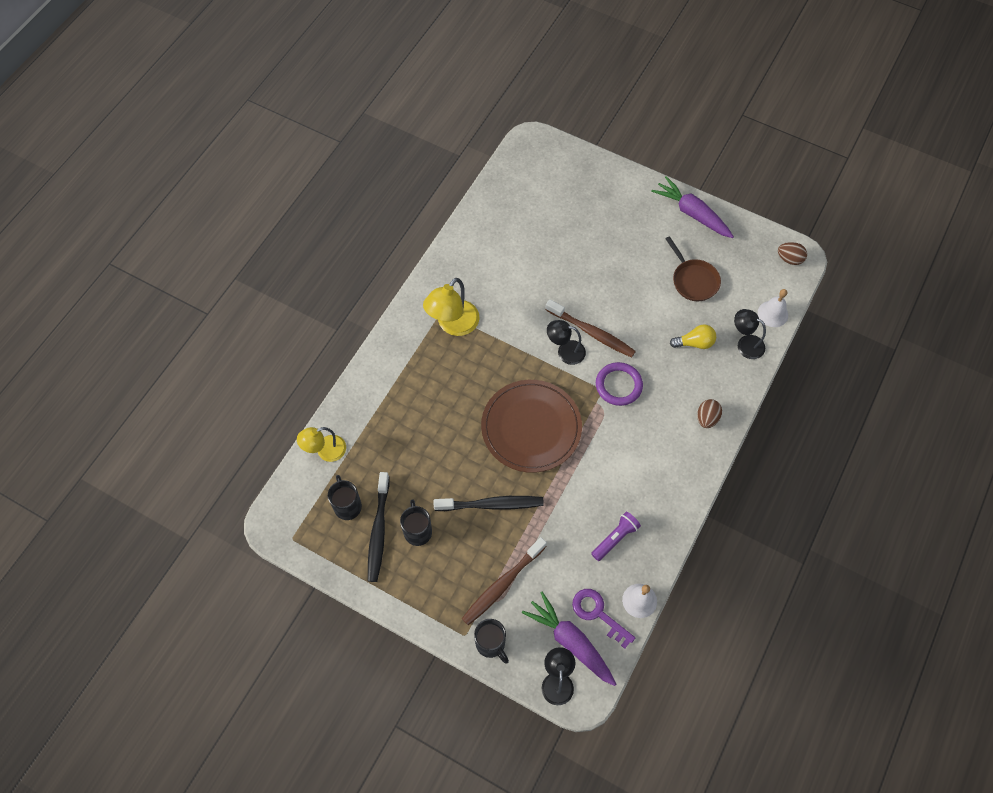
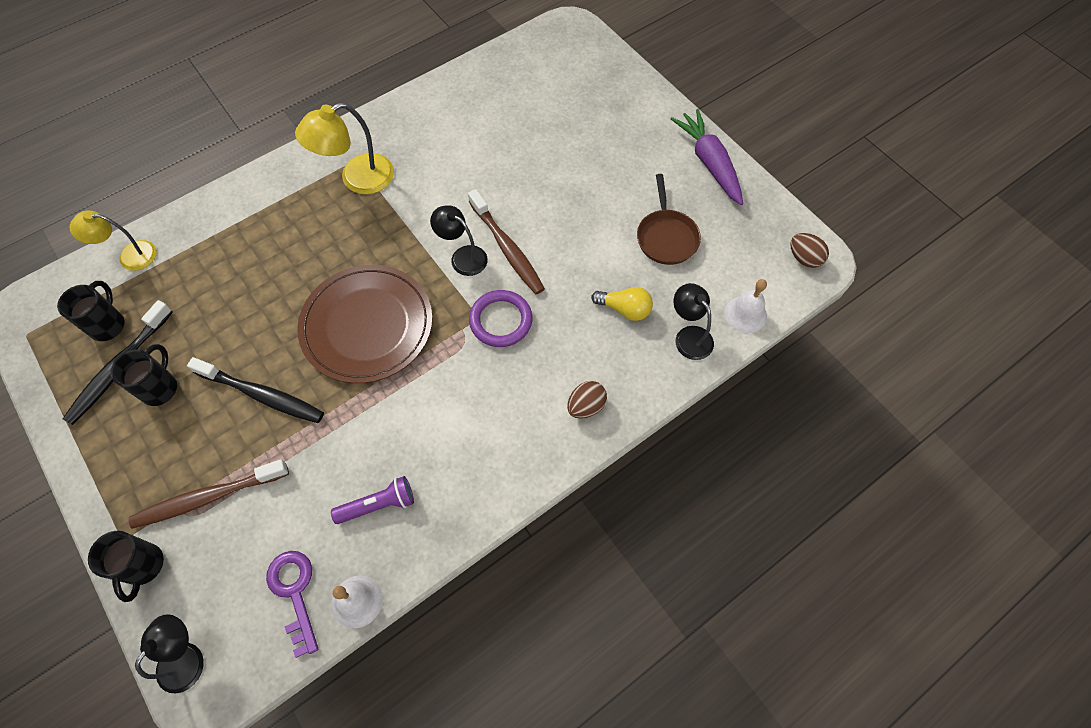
camera: 25 degrees right, 0 degrees up
purple carrot [522,592,617,686] -> none

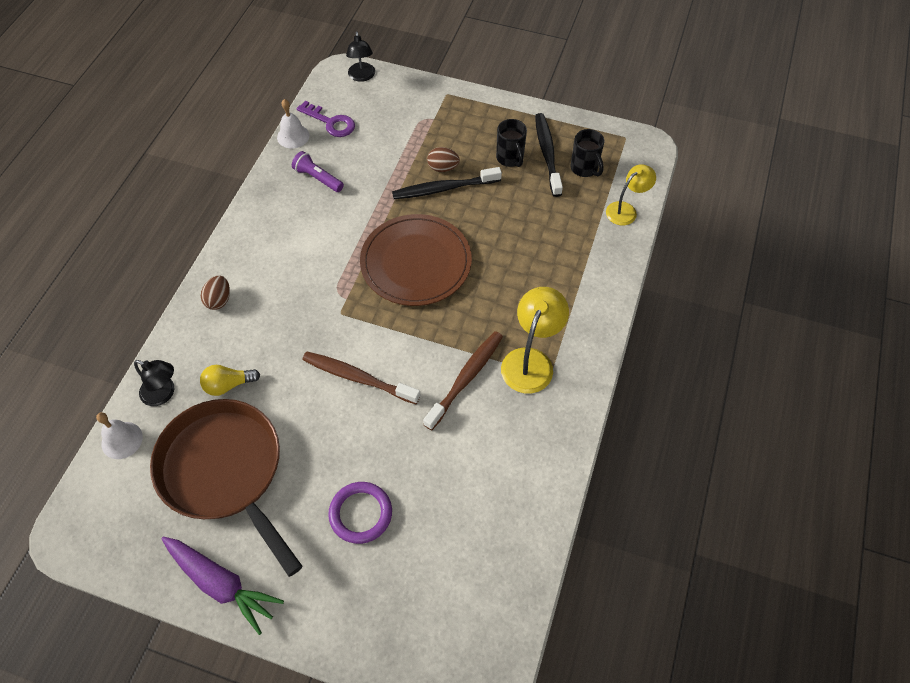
camera: 145 degrees right, 5 degrees down
black mug [88,531,164,602] -> none
brown toothbrush [128,459,289,529] -> brown toothbrush moved to [423,331,503,430]
purple flashlight [331,476,414,524] -> purple flashlight turned 90 degrees clockwise [292,151,344,192]
black lamp [430,205,488,276] -> none
purple ring [469,290,533,347] -> purple ring moved to [328,482,392,544]
brown pan [637,174,701,265] -> brown pan [150,399,303,577], size x1.95
brown egg [790,233,829,268] -> brown egg moved to [427,147,460,172]

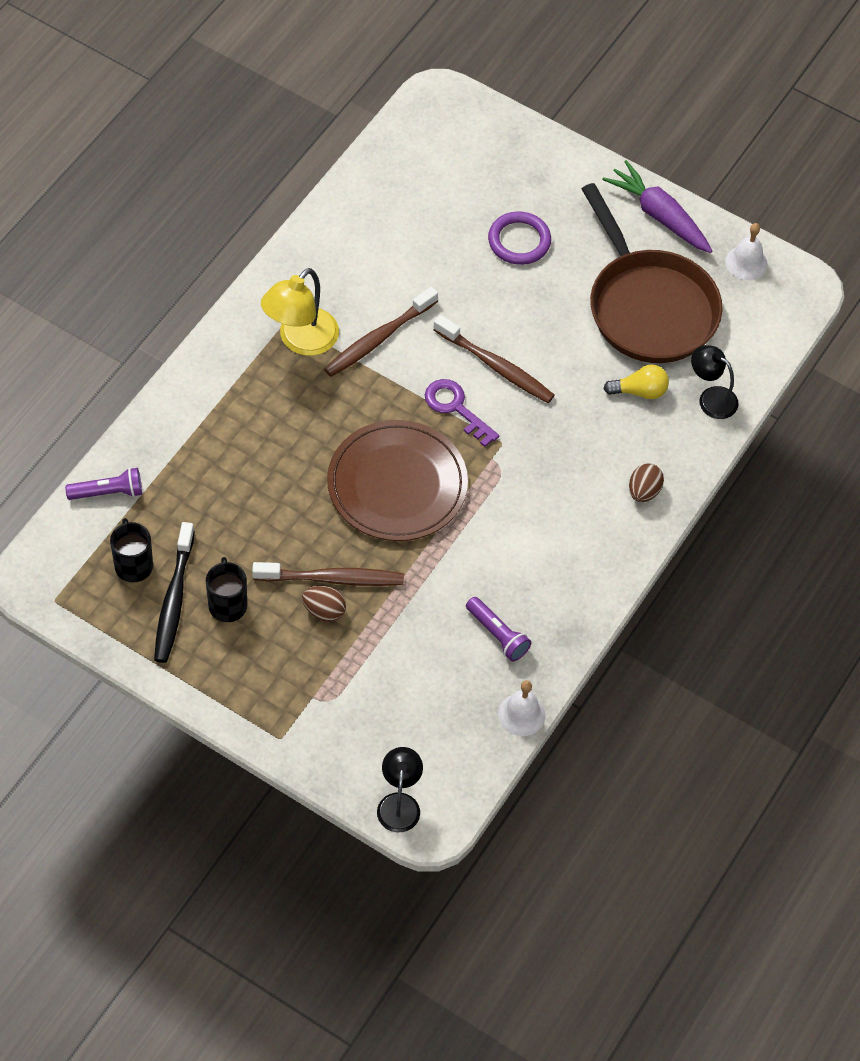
camera: 170 degrees left, 0 degrees up
white bell [96,412,143,459] -> white bell moved to [725,223,768,280]
purple key [296,101,355,137] -> purple key moved to [425,379,499,447]
black toothbrush [392,167,502,199] -> brown toothbrush [252,562,404,586]
yellow lamp [606,164,656,225] -> purple flashlight [65,468,142,500]

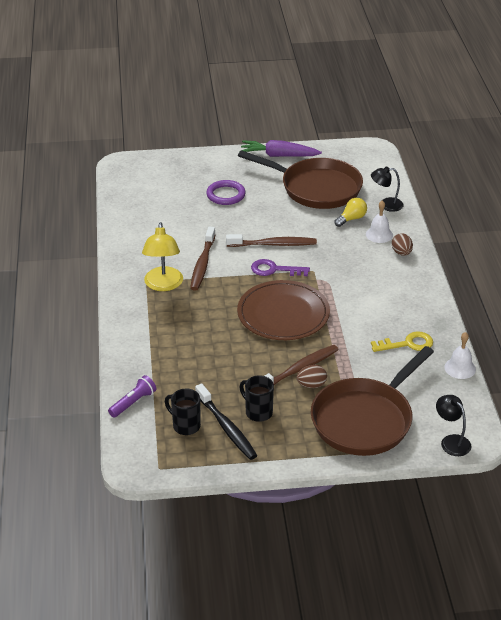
camera: 35 degrees left, 20 degrees down
purple flashlight [466,597,531,661] -> yellow key [371,331,433,352]
white bell [725,223,768,280] -> white bell moved to [366,200,393,243]
none -> brown pan [311,346,434,456]

